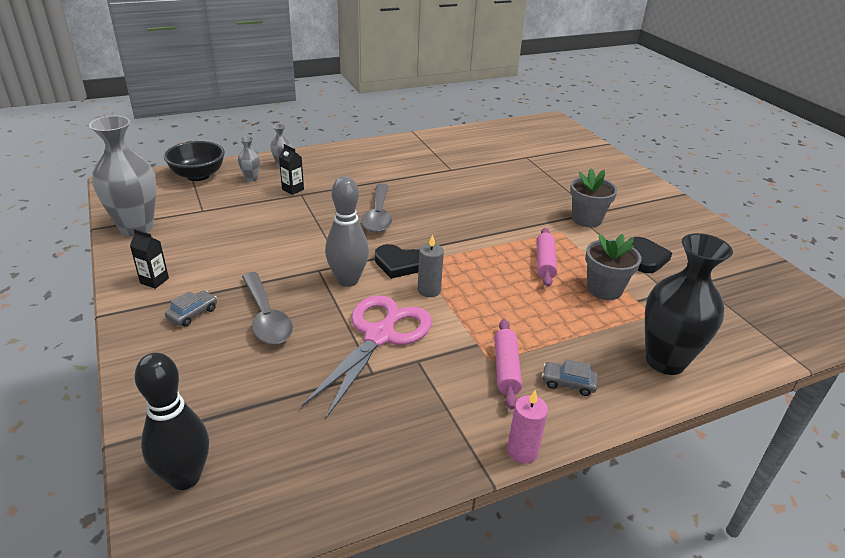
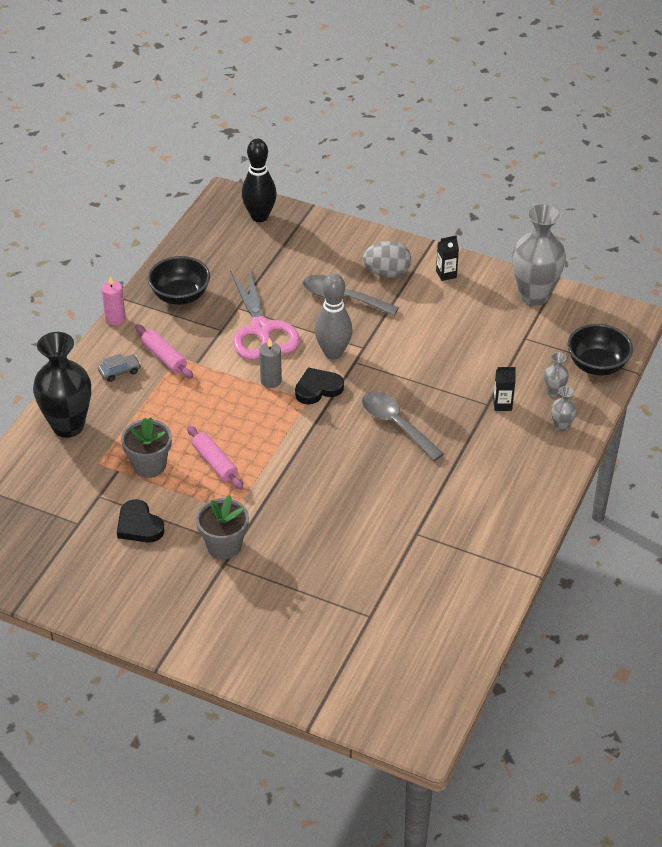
camera: 140 degrees right, 10 degrees up
grey car [165,290,217,326] -> grey egg [362,241,411,278]
none -> black bowl [148,256,210,305]

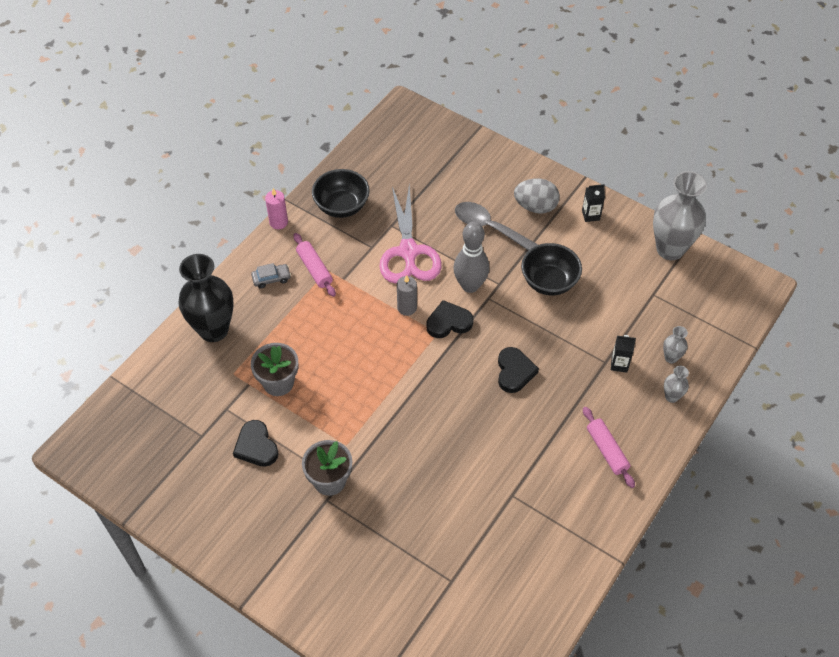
camera: 10 degrees right, 10 degrees up
pink rolling pin [187,425,244,490] -> pink rolling pin moved to [583,407,635,488]
black bowling pin [242,139,277,222] -> none
grey spoon [362,391,444,461] -> black heart [498,347,539,393]
black bowl [568,324,633,375] -> black bowl moved to [521,243,582,295]

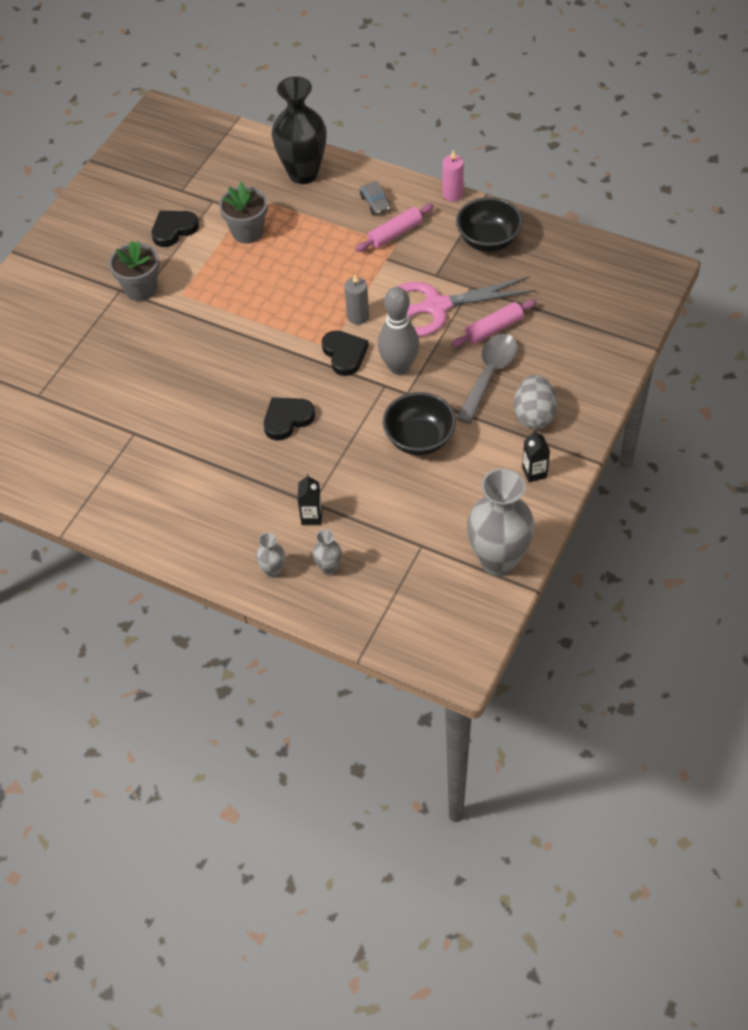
camera: 85 degrees right, 0 degrees up
black heart [498,347,539,393] -> black heart turned 150 degrees clockwise [264,398,315,441]
pink rolling pin [583,407,635,488] -> pink rolling pin moved to [451,299,537,347]

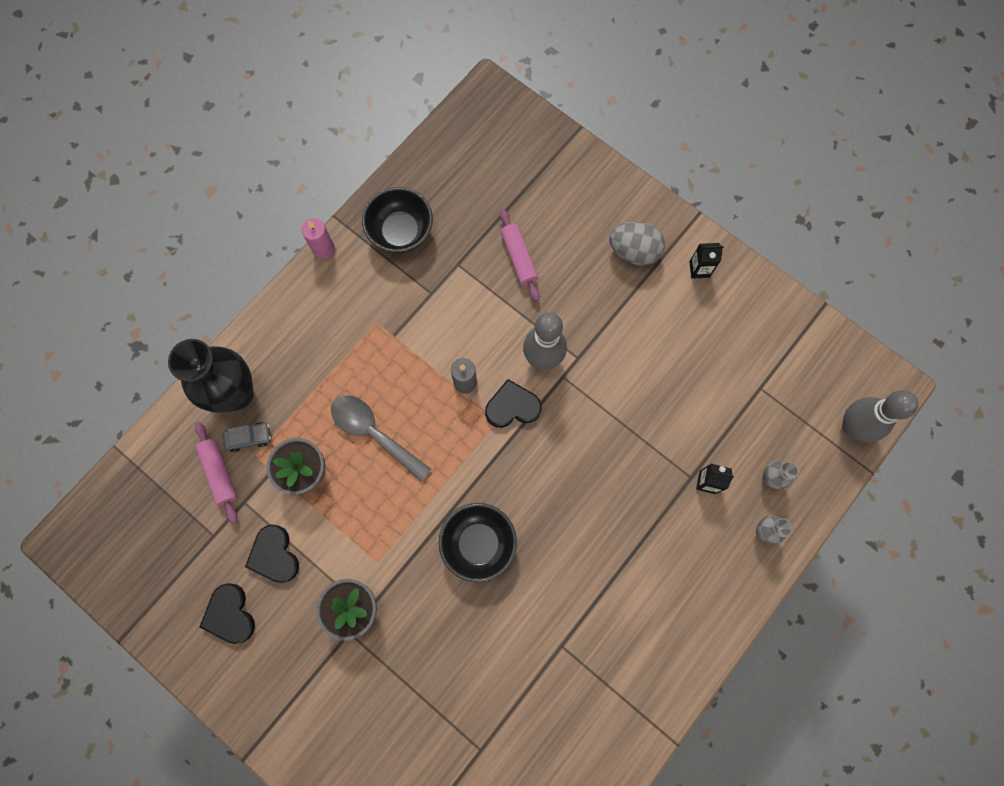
camera: 80 degrees left, 20 degrees up
black heart [264,398,315,441] -> black heart moved to [200,583,255,644]
pink rolling pin [356,204,434,252] -> pink rolling pin moved to [195,422,238,524]
grey car [360,181,391,215] -> grey car moved to [222,422,271,452]
black bowl [383,392,456,455] -> black bowl moved to [439,503,517,583]
pink scissors [396,277,536,337] -> none
grey spoon [456,334,518,424] -> grey spoon moved to [331,395,431,481]
grey vase [467,468,535,576] -> none
none -> grey bowling pin [842,390,918,442]

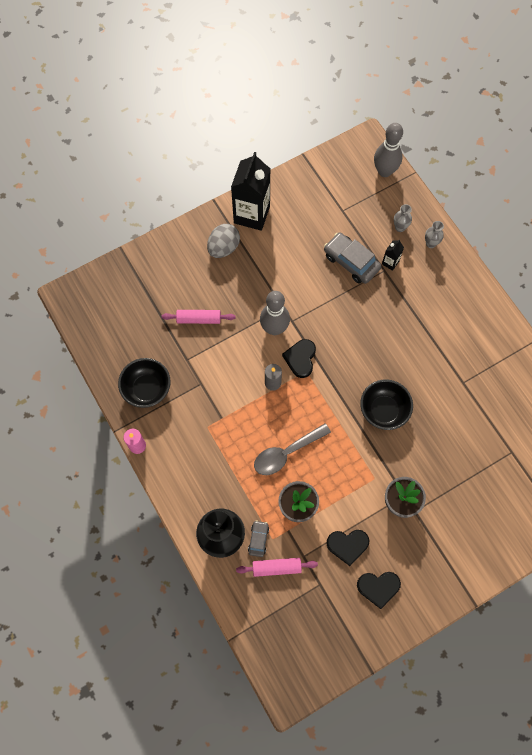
camera: 70 degrees left, 5 degrees down
black carton [689,243,724,279] -> black carton [231,152,270,231], size x2.31
none -> grey car [324,233,381,284]

